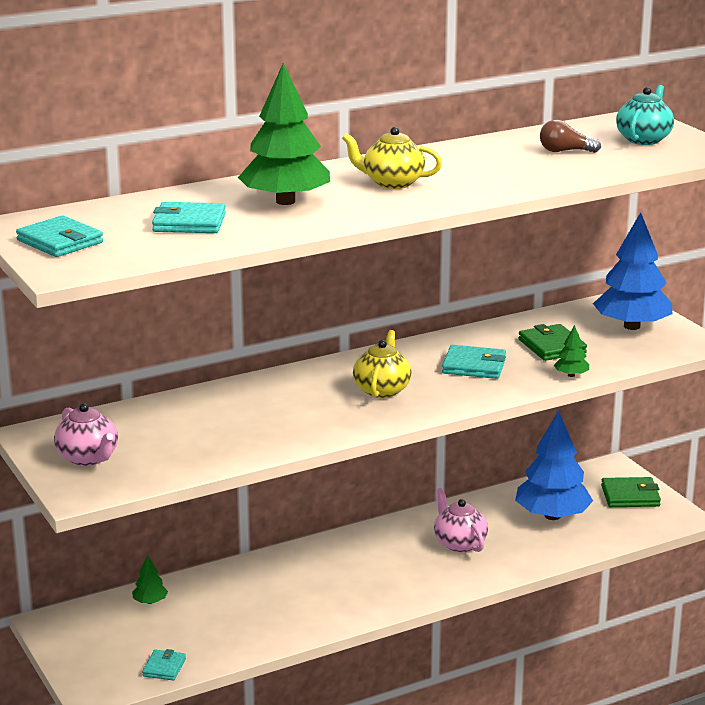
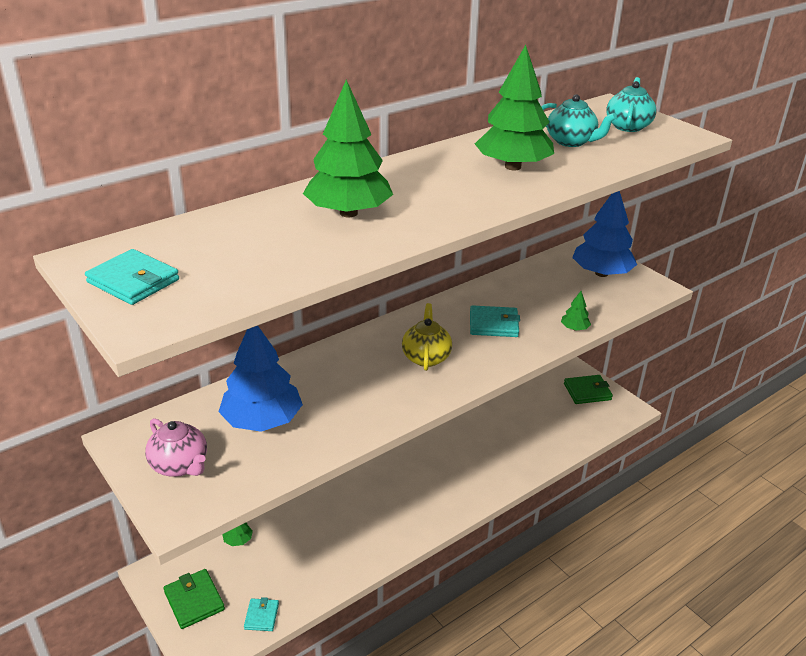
camera: 10 degrees left, 10 degrees up
turquoise wallet [152,202,226,233] -> none
yellow teapot [342,127,442,189] -> none
pink teapot [434,488,488,552] -> none
blue tree [515,411,593,520] -> blue tree moved to [219,326,303,432]
green wallet [518,324,587,361] -> green wallet moved to [164,569,225,629]
brown light bulb [540,119,601,153] -> turquoise teapot [541,94,617,147]
none -> green tree [475,45,554,170]

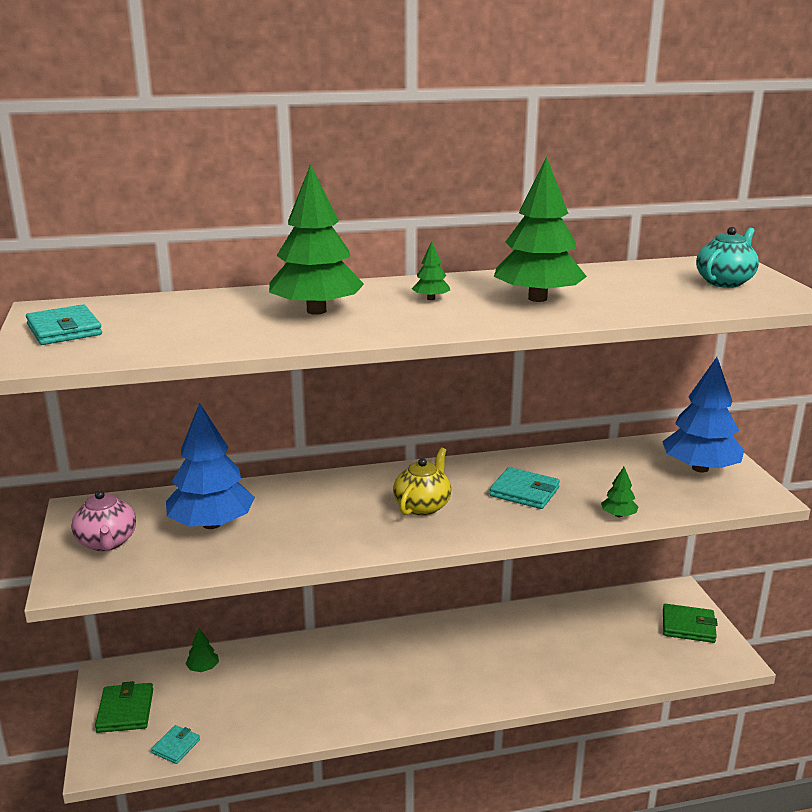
camera: 25 degrees right, 10 degrees down
turquoise teapot [541,94,617,147] -> none
none -> green tree [412,241,450,300]

